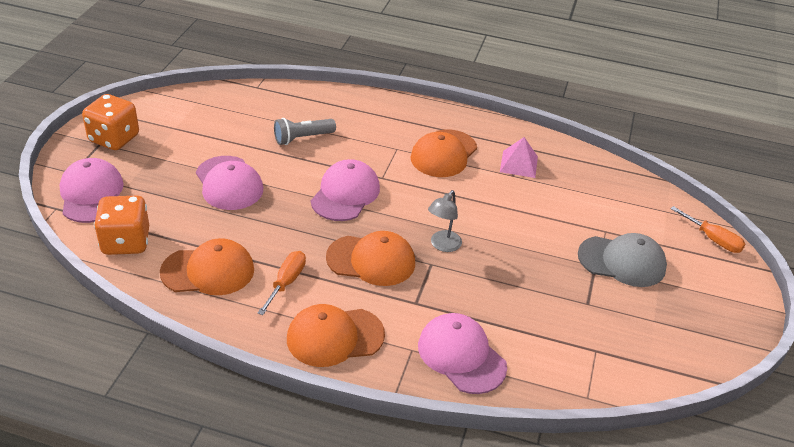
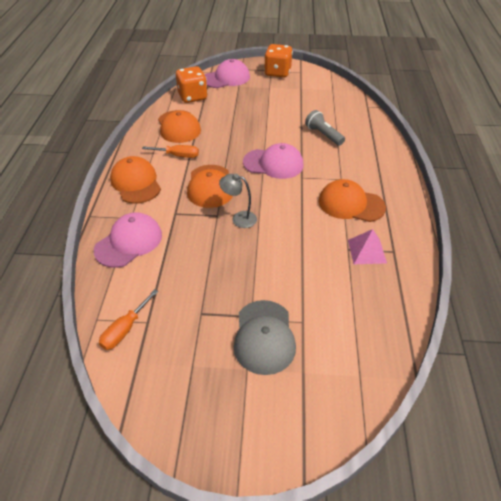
camera: 80 degrees right, 5 degrees up
pink cap [196,156,263,210] -> none
orange screwdriver [671,206,746,253] -> orange screwdriver moved to [99,289,158,350]

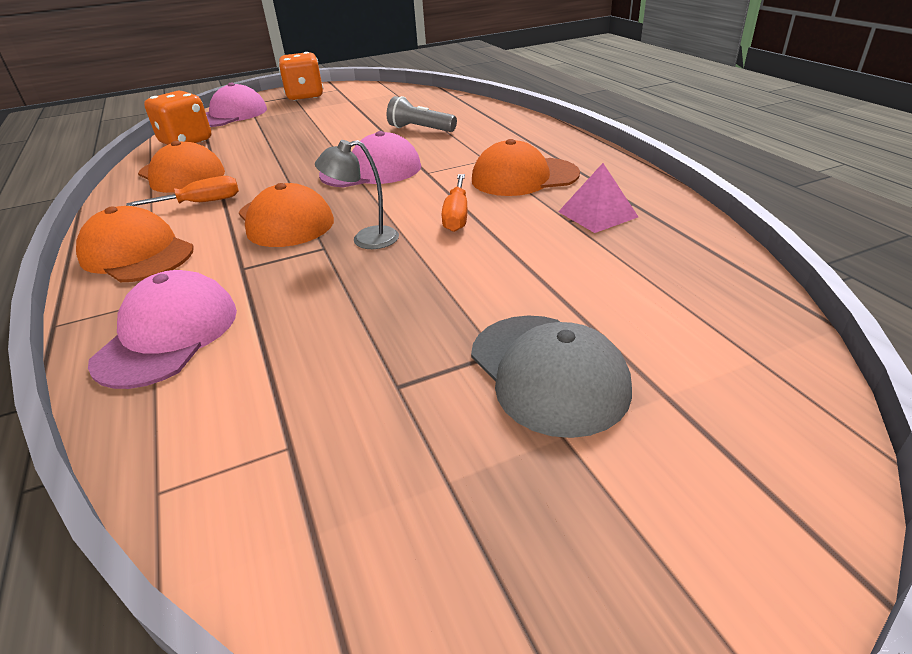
camera: 25 degrees left, 10 degrees down
orange screwdriver [99,289,158,350] -> orange screwdriver moved to [441,174,468,232]

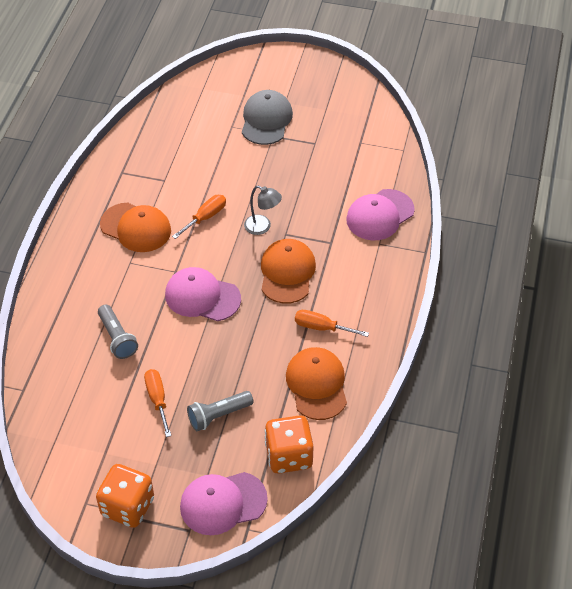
camera: 145 degrees left, 15 degrees up
orange cap [76,206,194,282] -> none
pink pyramid [558,163,638,233] -> none
none -> orange screwdriver [144,369,171,437]
none -> grey flashlight [187,391,254,431]

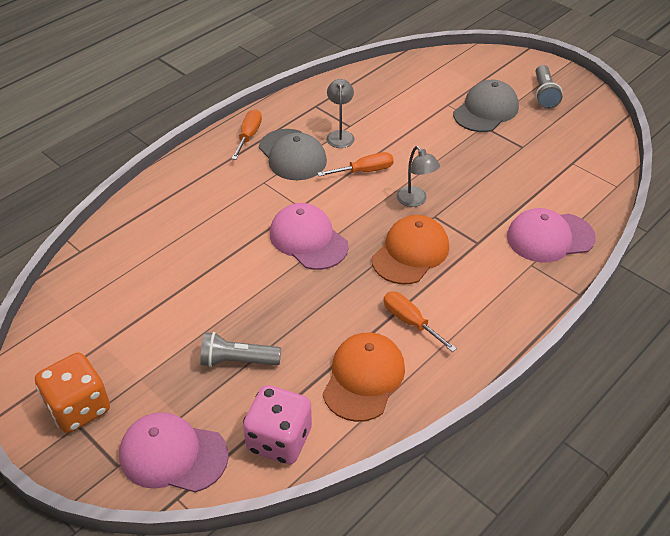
camera: 30 degrees right, 5 degrees down
grey flashlight [98,305,138,359] -> grey flashlight moved to [536,65,562,109]
orange cap [100,203,171,252] -> grey cap [259,129,327,180]
orange screwdriver [144,369,171,437] -> orange screwdriver moved to [231,109,262,160]
orange dice [265,415,314,473] -> pink dice [243,385,312,464]
none -> grey lamp [326,79,355,148]

